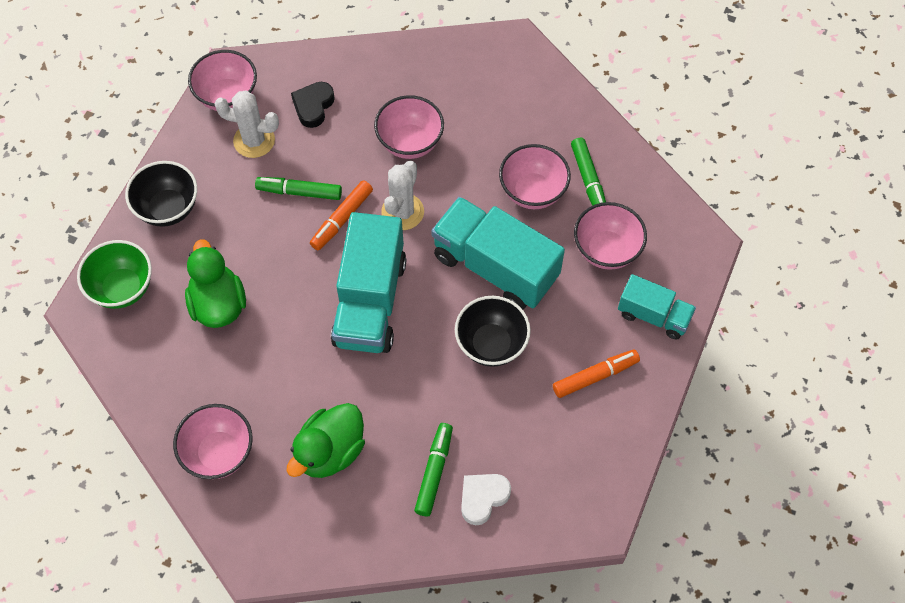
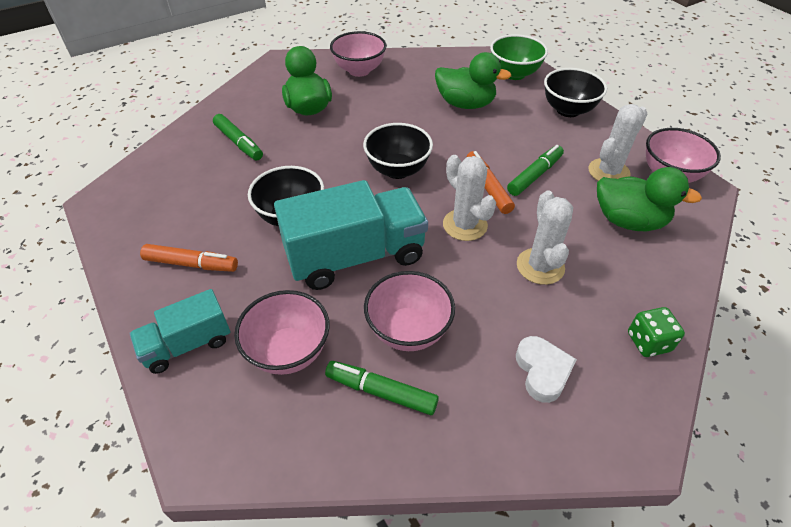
camera: 125 degrees right, 15 degrees down
black heart [291,82,335,128] -> green duck [597,167,702,231]
turquoise truck [331,212,406,353] -> black bowl [363,123,433,179]
pink bowl [374,95,444,159] -> white cactus [517,191,573,285]
white heart [461,474,511,525] -> white heart moved to [516,336,577,403]
orange marker [553,349,640,398] -> orange marker turned 90 degrees counterclockwise [140,244,238,272]
none -> green dice [628,307,685,357]

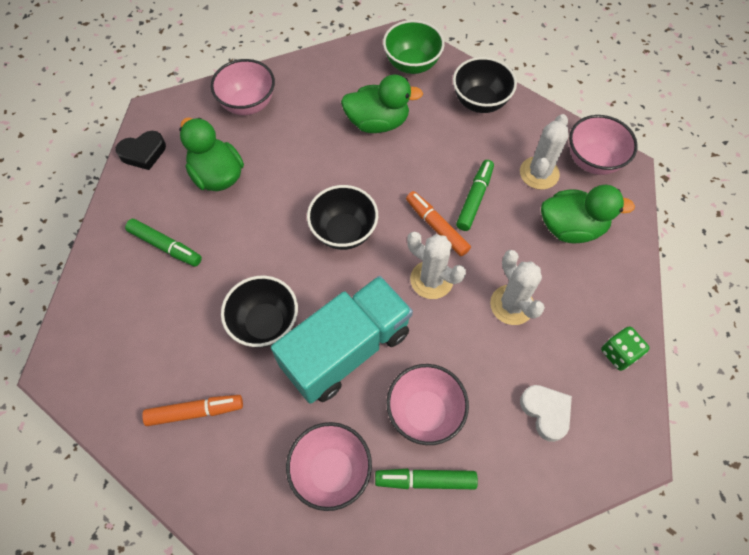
camera: 20 degrees left, 15 degrees up
turquoise truck [129,289,230,374] -> none
none -> black heart [116,131,166,170]

